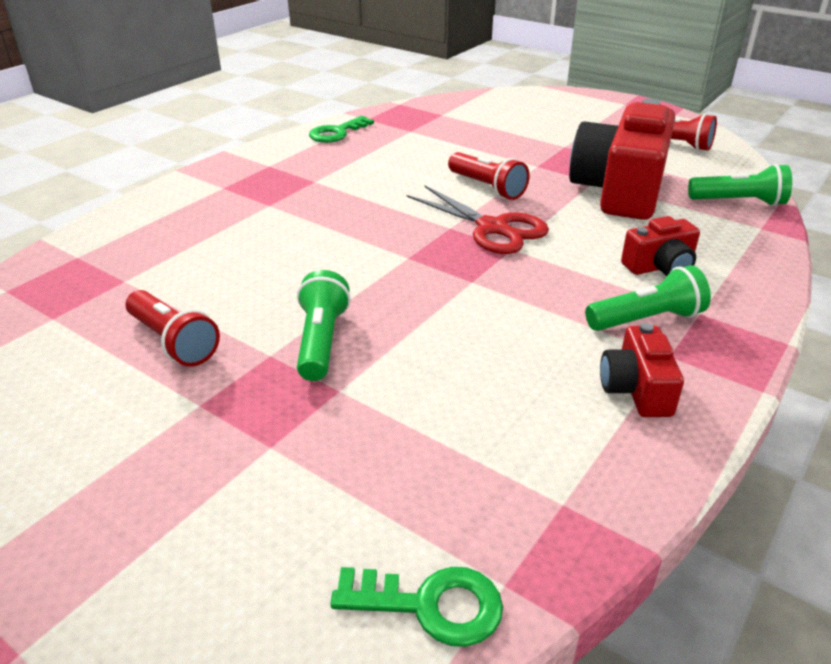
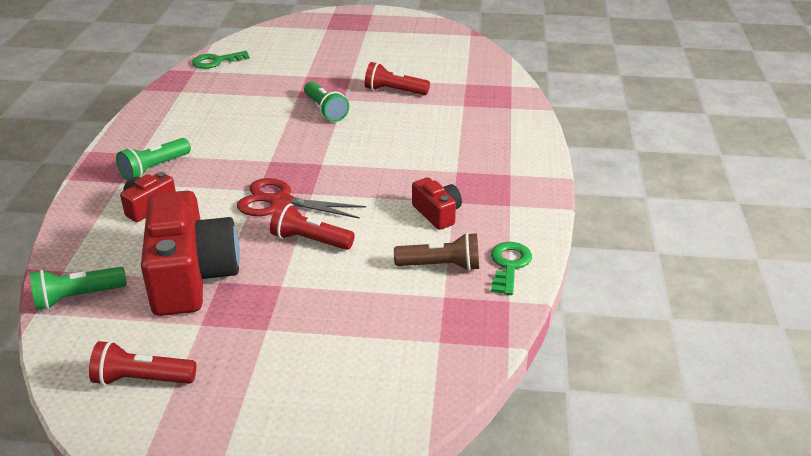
camera: 150 degrees right, 0 degrees up
red camera [600,323,684,417] -> red camera moved to [412,177,462,230]
none -> brown flashlight [394,233,479,271]

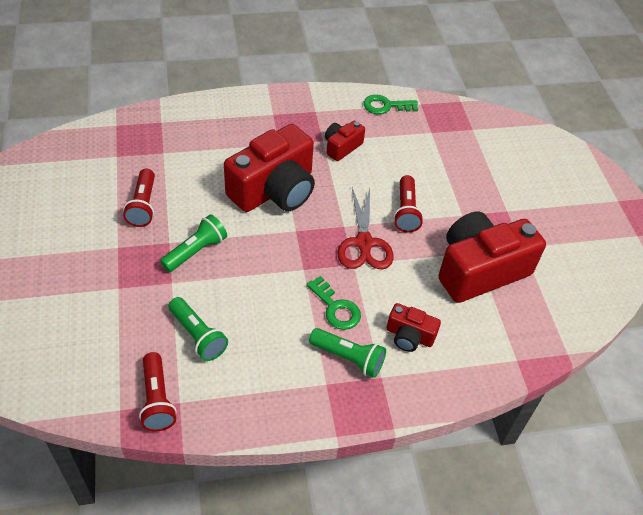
camera: 110 degrees left, 15 degrees up
green flashlight [30,267,127,310] -> green flashlight moved to [168,297,228,361]
red flashlight [89,341,196,386] -> red flashlight moved to [139,352,177,431]
green key [192,51,250,69] -> green key moved to [306,276,361,330]
brown flashlight [394,233,479,271] -> none
none -> red camera [224,124,315,212]

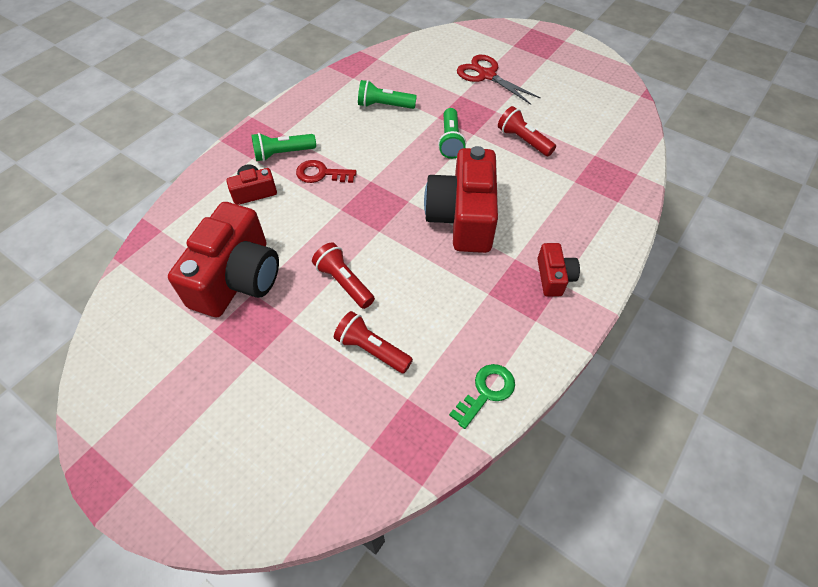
camera: 140 degrees right, 5 degrees up
red flashlight [139,352,177,431] -> red flashlight moved to [334,311,413,373]
green key [306,276,361,330] -> red key [296,160,357,183]
red camera [325,121,365,161] -> red camera moved to [537,243,580,297]
red scissors [337,188,394,269] -> red scissors moved to [457,55,541,105]

